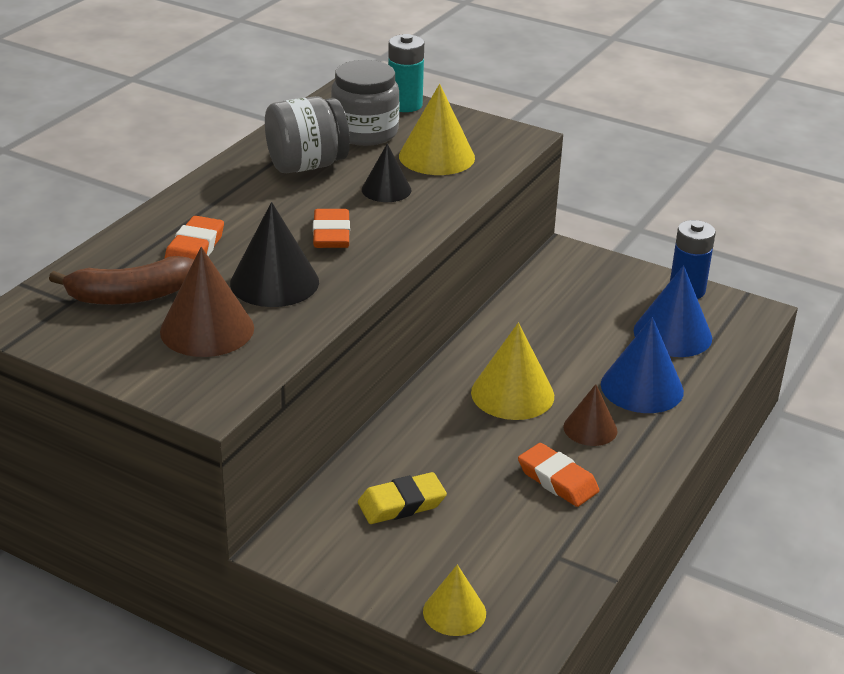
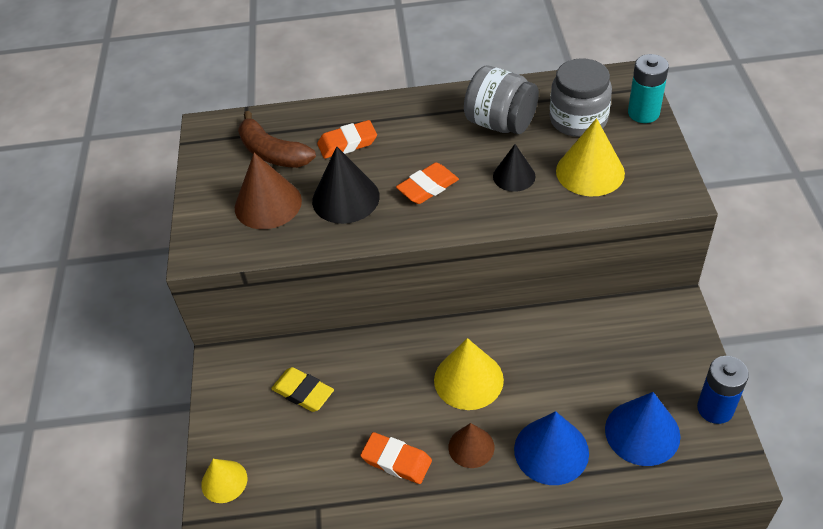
camera: 60 degrees right, 15 degrees up
orange eraser [518,443,600,507] -> orange eraser turned 75 degrees counterclockwise [360,432,432,484]

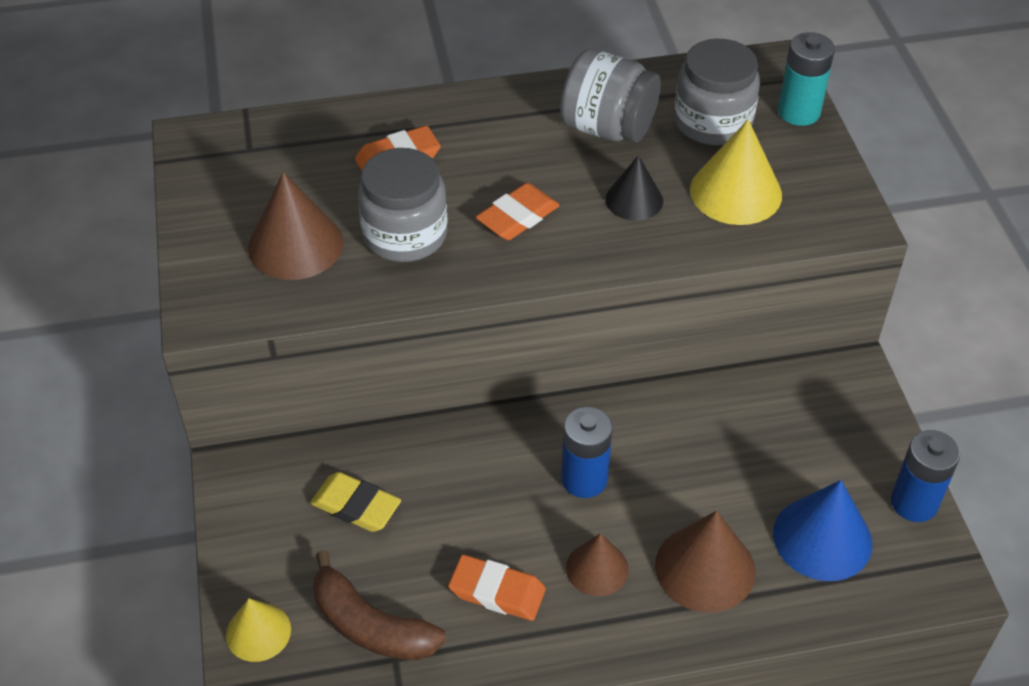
camera: 10 degrees left, 0 degrees up
brown banana [238,111,316,168] -> brown banana moved to [313,550,446,660]
black cone [312,146,380,224] -> grey jar [358,148,448,262]
yellow cone [434,338,504,410] -> blue battery [561,407,612,498]
blue cone [514,411,589,485] -> brown cone [655,511,755,613]

